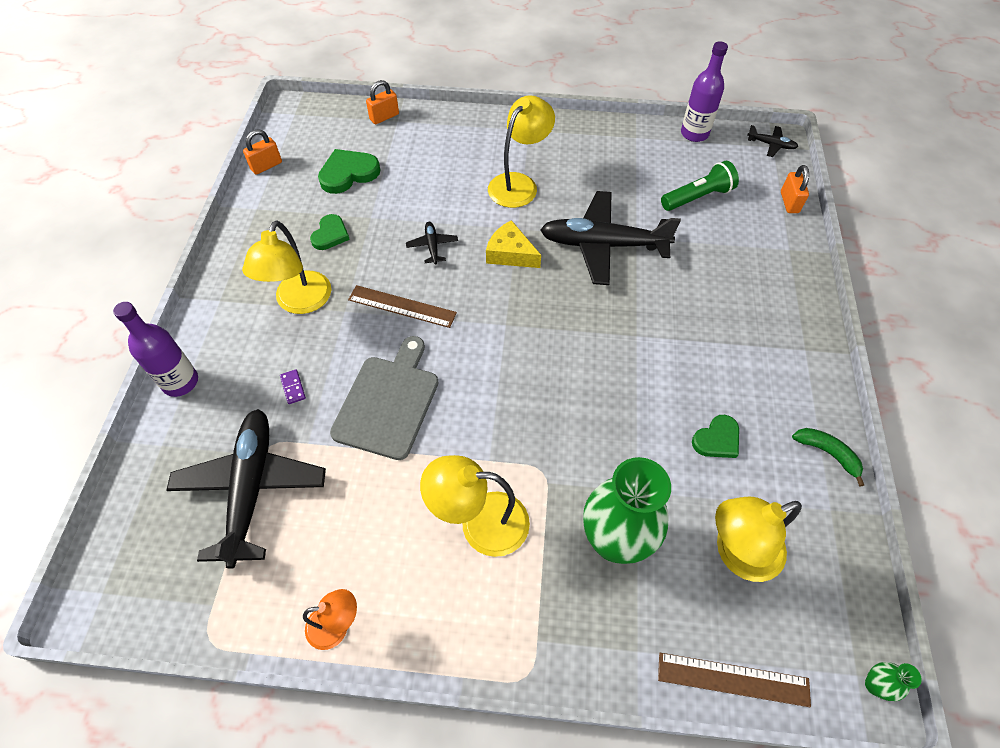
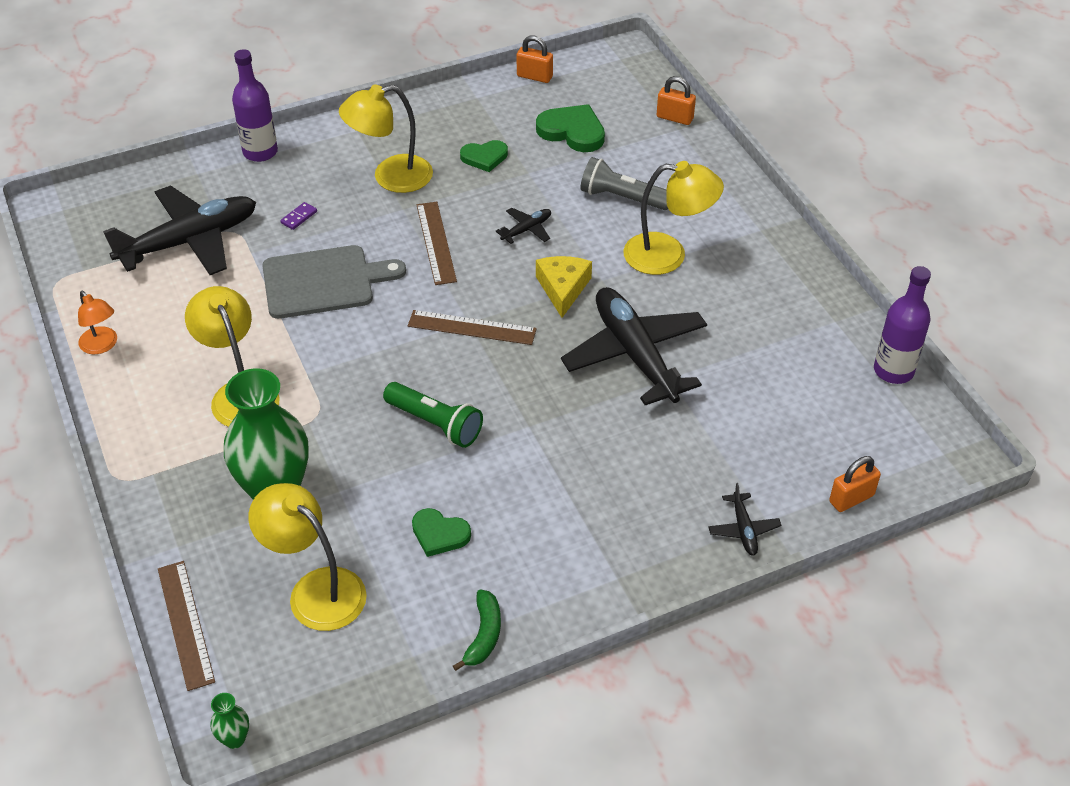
camera: 60 degrees right, 10 degrees down
green flashlight [661,161,739,211] -> green flashlight moved to [383,382,483,448]
black plane [747,125,798,157] -> black plane moved to [708,483,781,556]
none -> brown ruler [408,310,537,345]
none -> grey flashlight [580,157,668,210]

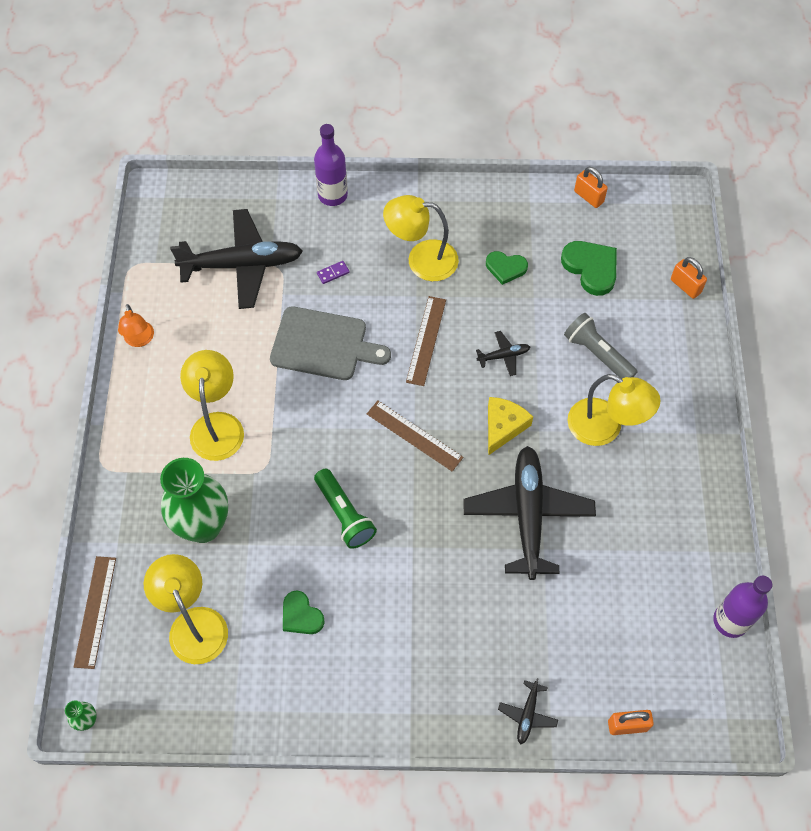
camera: 25 degrees right, 15 degrees up
green banana [453,589,501,671] -> none

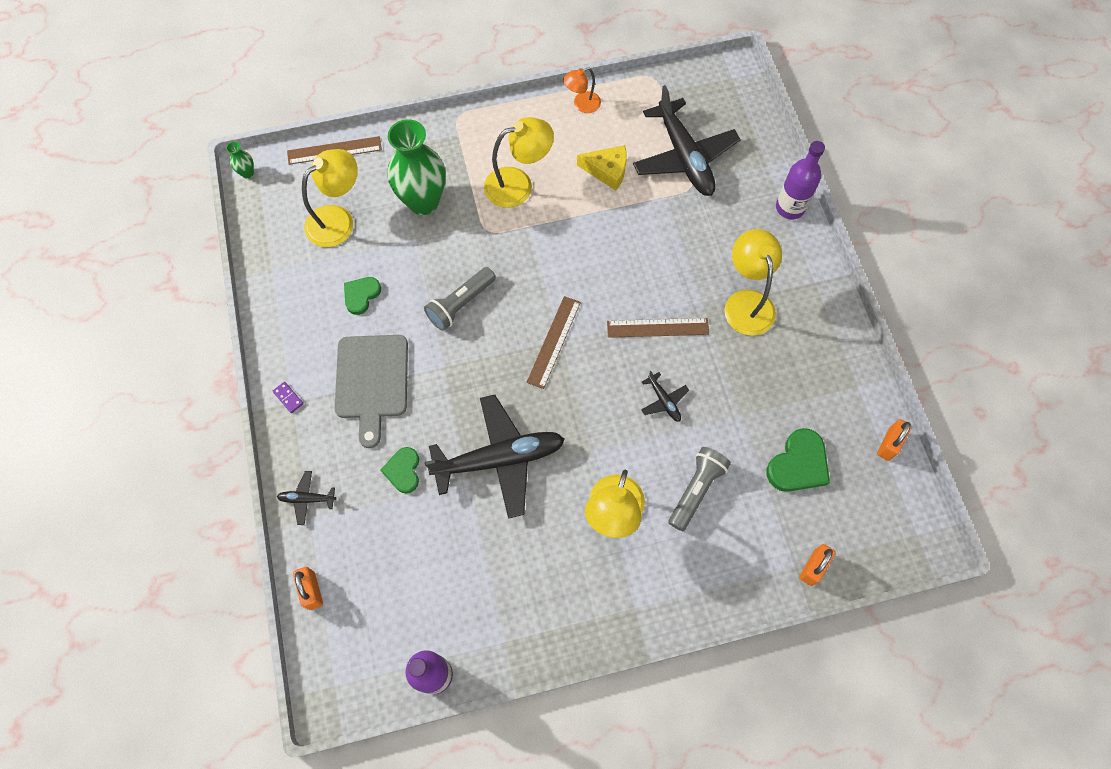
camera: 75 degrees right, 5 degrees up
grey cutting board [270,306,391,380] -> grey cutting board moved to [335,335,408,448]
green flashlight [314,468,377,549] -> grey flashlight [424,267,496,331]
purple domino [317,261,350,284] -> purple domino moved to [272,382,304,413]
green heart [486,251,528,285] -> green heart moved to [381,447,419,493]
yellow cheese [488,397,533,456] -> yellow cheese moved to [577,145,627,191]

